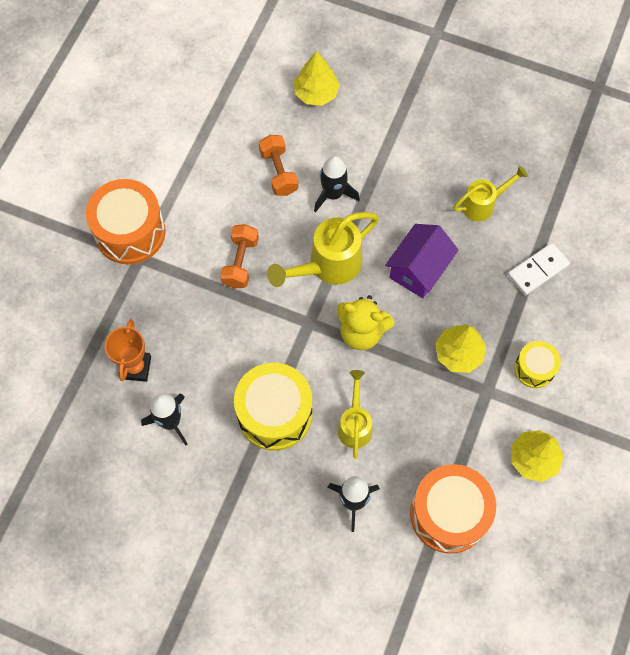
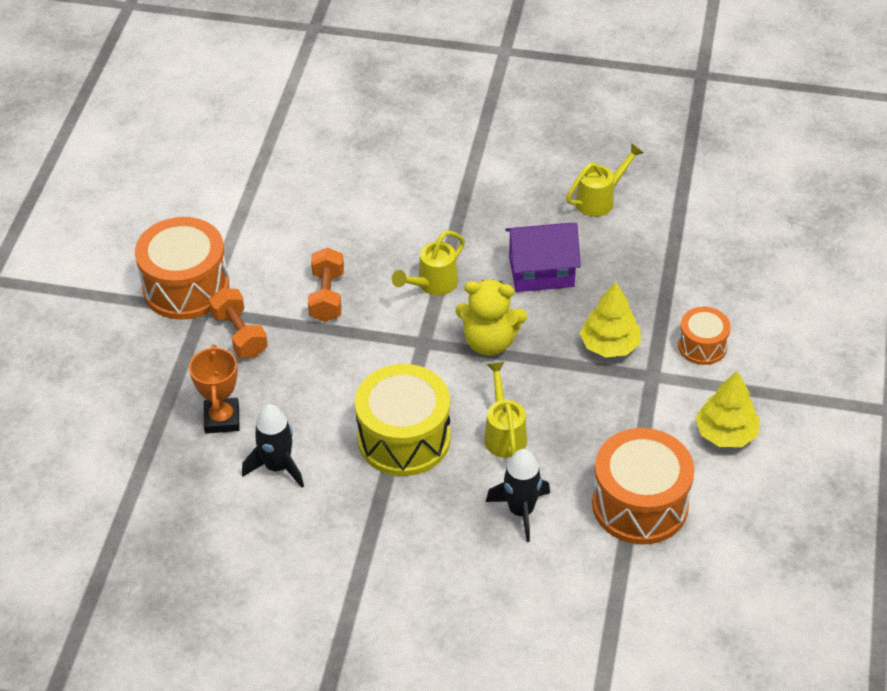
camera: 10 degrees left, 20 degrees down
orange dumbbell [259,135,298,196] -> orange dumbbell moved to [209,288,268,358]
yellow watering can [267,212,379,287] -> yellow watering can [392,231,465,295], size x0.63
yellow tree [294,51,340,106] -> none
black rocket [314,156,360,212] -> none
purple house [385,224,458,298] -> purple house turned 60 degrees clockwise [505,223,581,292]
white domino [508,243,570,295] -> none
yellow drum [514,341,561,388] -> orange drum [678,307,731,365]

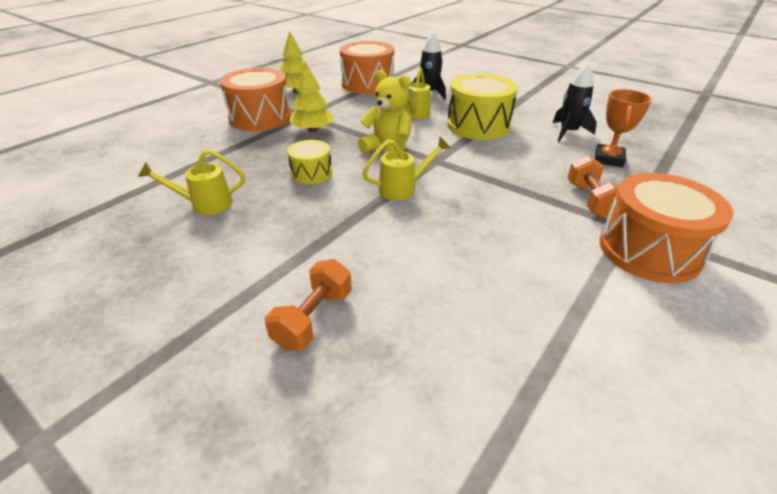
camera: 155 degrees left, 10 degrees down
orange dumbbell [308,248,344,322] -> orange dumbbell moved to [265,259,352,350]
purple house [505,223,581,292] -> yellow drum [287,140,332,184]
orange drum [678,307,731,365] -> orange drum [220,68,291,131], size x1.83

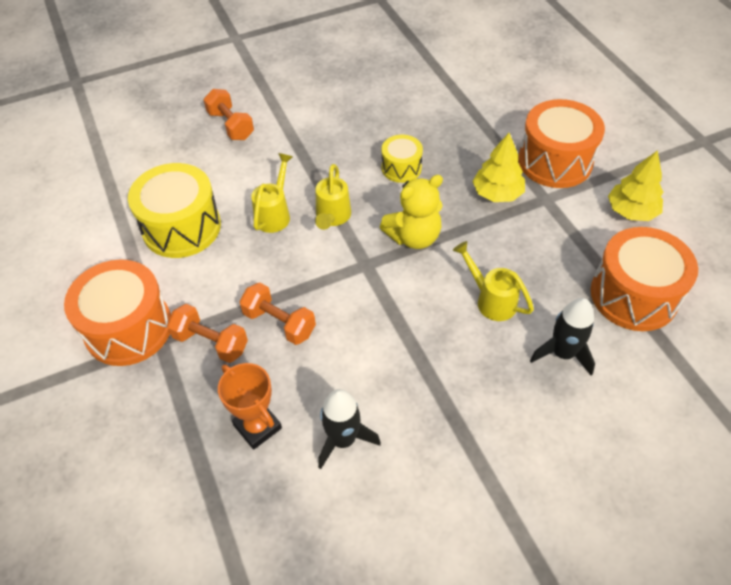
camera: 120 degrees right, 15 degrees up
yellow watering can [138,149,245,215] -> yellow watering can moved to [251,153,293,233]
yellow drum [447,74,518,140] -> yellow drum moved to [128,163,221,258]
none -> orange dumbbell [239,283,316,345]

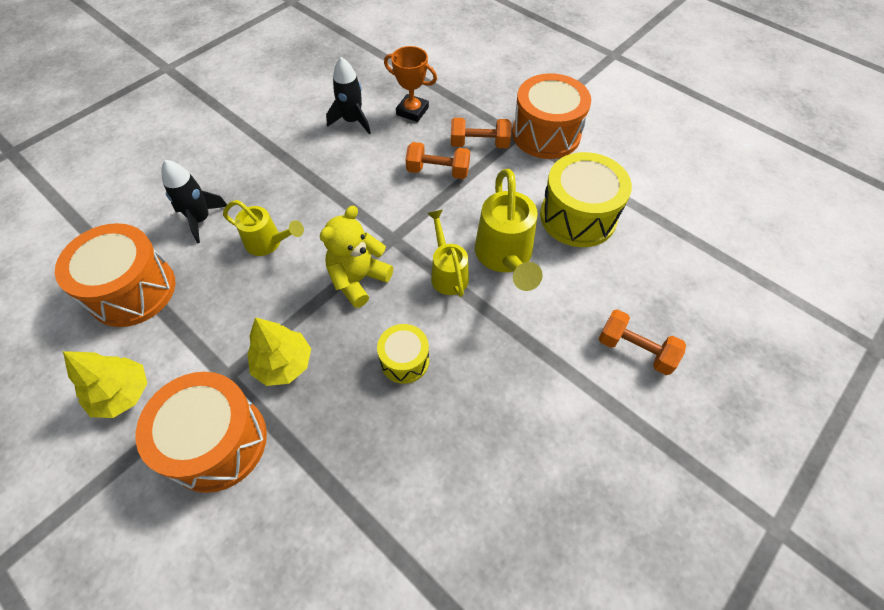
camera: 155 degrees right, 5 degrees up
yellow watering can [251,153,293,233] -> yellow watering can [475,169,543,291], size x1.59

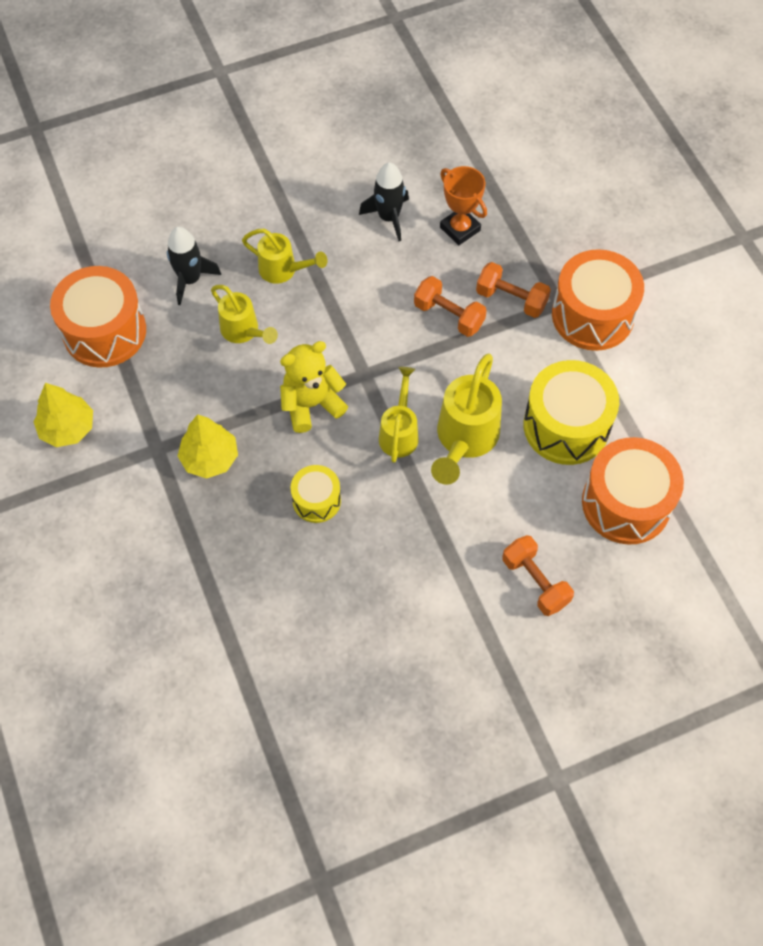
camera: 25 degrees right, 5 degrees up
orange drum [136,372,267,493] -> orange drum moved to [582,437,684,545]
none -> yellow watering can [242,229,328,284]

